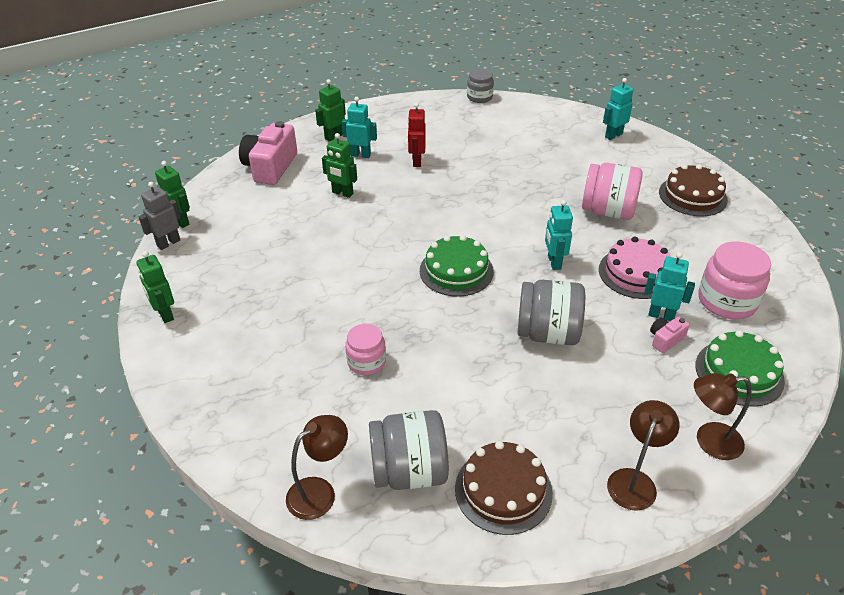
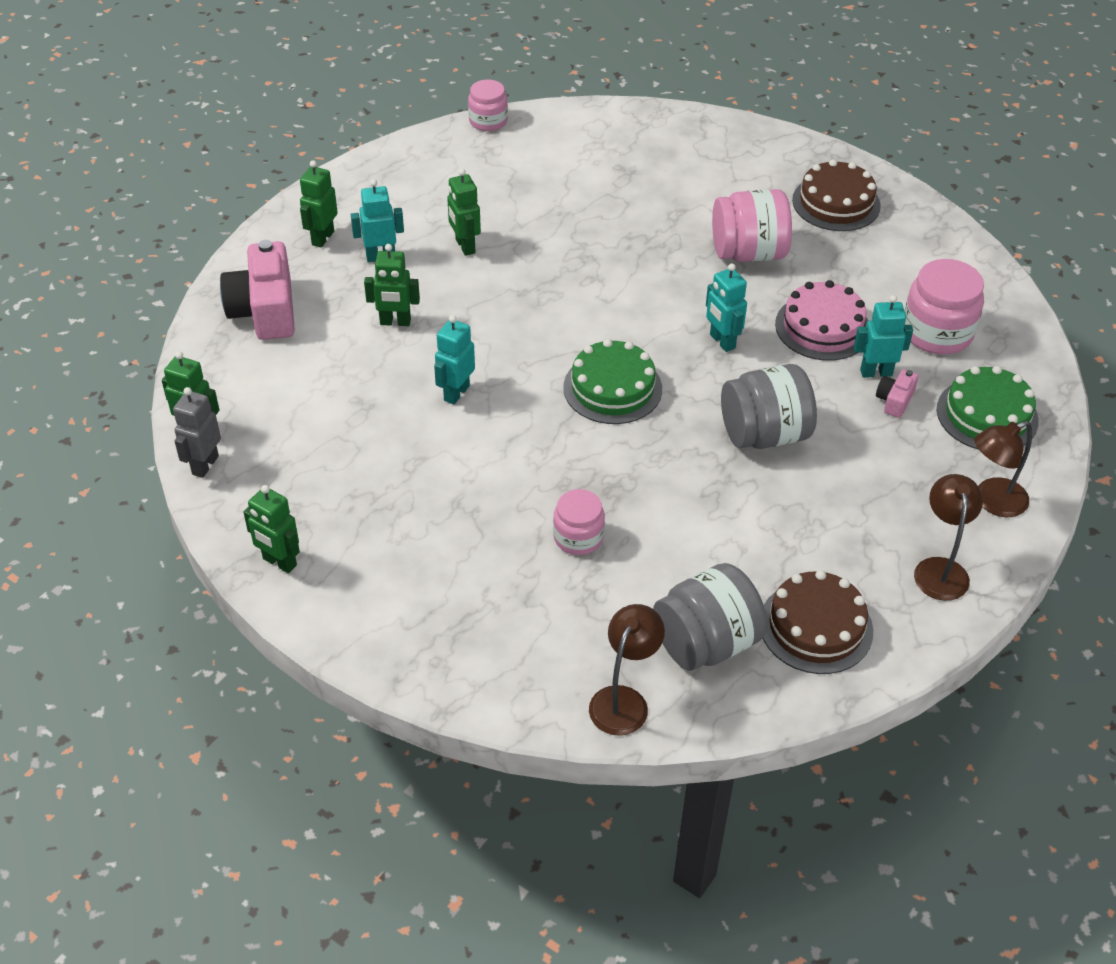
camera: 25 degrees left, 5 degrees up
red robot [408,103,426,167] -> green robot [447,169,481,256]
grey jar [467,69,494,103] -> pink jar [468,80,508,131]
turquoise robot [603,78,633,140] -> turquoise robot moved to [434,315,475,405]

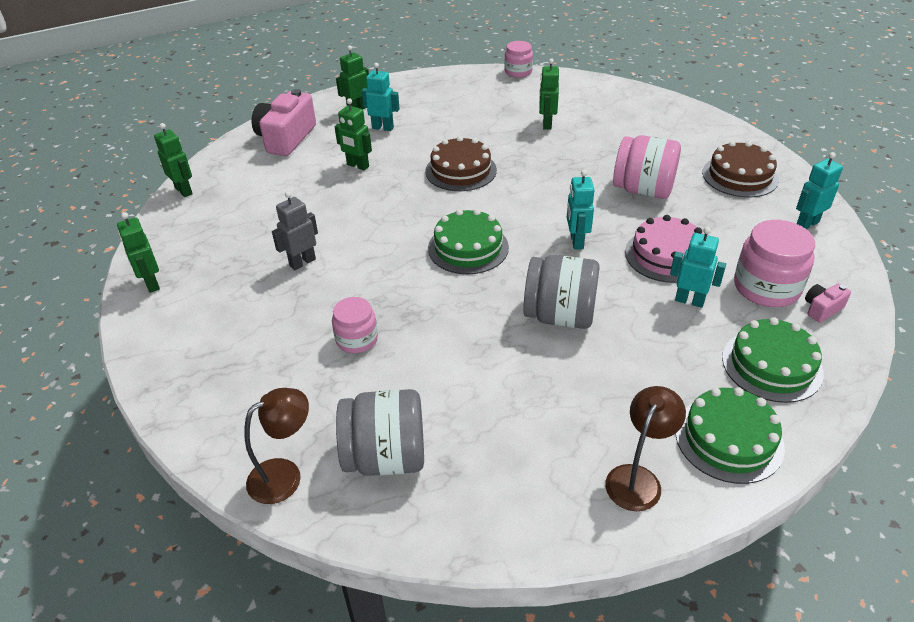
camera: 30 degrees right, 5 degrees down
grey robot [173,387,221,478] -> grey robot moved to [272,191,318,270]
turquoise robot [434,315,475,405] -> turquoise robot moved to [796,152,843,229]
green robot [447,169,481,256] -> green robot moved to [539,58,559,130]
brown cake [763,570,873,674] -> brown cake moved to [425,136,497,191]
pink camera [876,369,919,418] -> pink camera moved to [805,284,851,323]
brown lamp [974,421,1032,517] -> green cake [675,387,785,484]

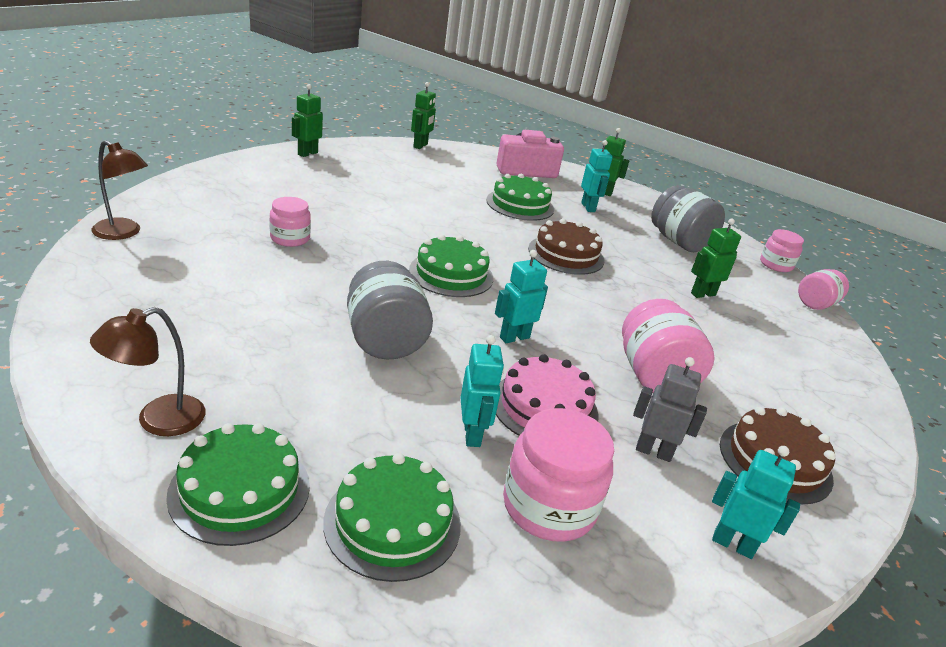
camera: 55 degrees right, 10 degrees down
grey robot [272,191,318,270] -> grey robot moved to [633,357,707,462]
green robot [335,98,372,170] -> green cake [486,173,554,221]
grey jar [336,389,424,476] -> grey jar moved to [651,185,725,252]
brown lamp [605,386,686,511] -> brown lamp turned 135 degrees clockwise [90,307,206,436]
pink camera [805,284,851,323] -> none
none -> pink jar [798,269,849,310]

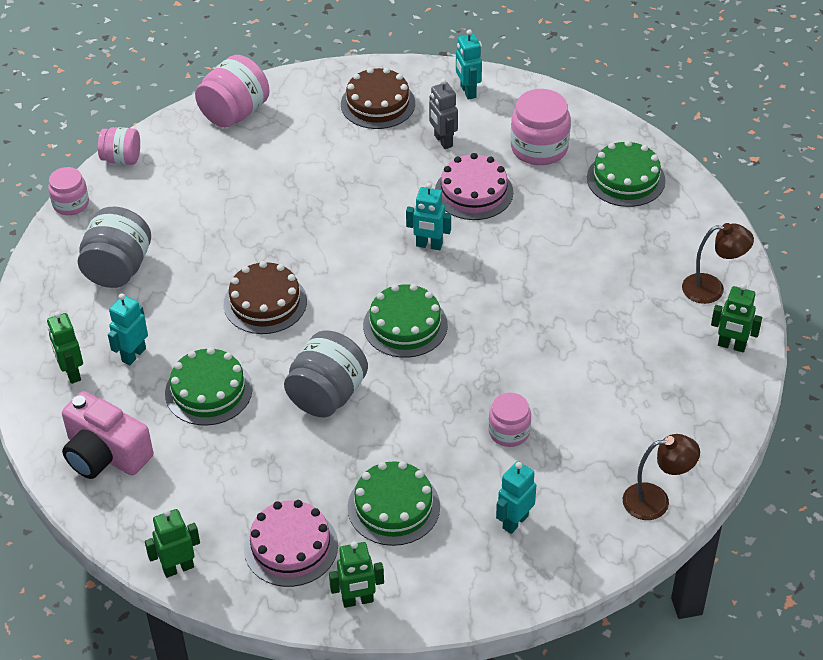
camera: 130 degrees left, 15 degrees up
brown lamp [91,140,148,240] -> brown lamp turned 105 degrees clockwise [623,434,700,520]
green cake [166,423,310,546] -> green cake moved to [348,461,440,546]
grey jar [347,261,433,359] -> grey jar moved to [284,330,368,417]
turquoise robot [460,335,504,447] -> turquoise robot moved to [496,461,536,534]
pink jar [622,299,714,393] -> pink jar moved to [195,55,270,128]
green robot [691,218,741,298] -> green robot moved to [711,283,762,352]
none -> pink cake [244,500,338,587]

